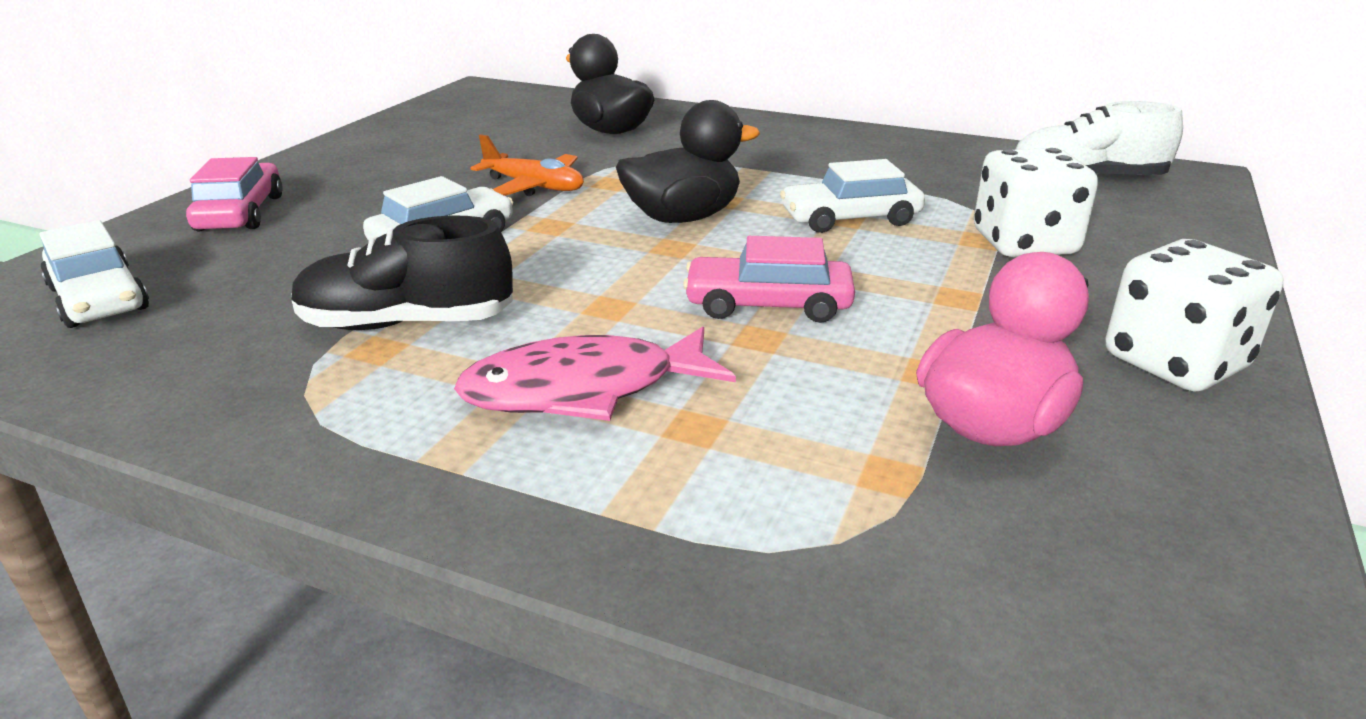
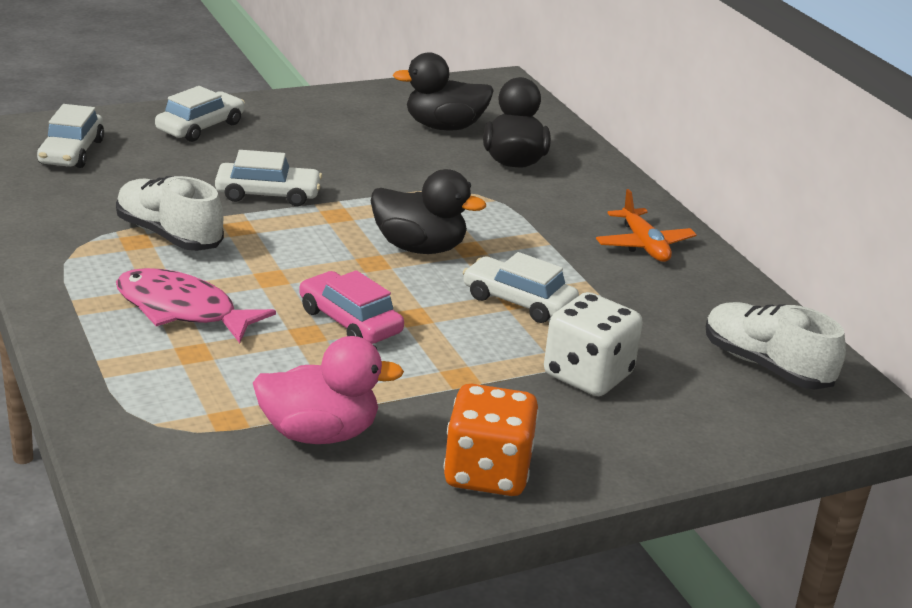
camera: 40 degrees right, 0 degrees up
pink car [186,157,283,231] -> white car [155,86,245,142]
black shoe [291,216,513,330] -> white shoe [116,176,224,251]
orange plane [470,134,584,196] -> orange plane moved to [596,189,697,262]
white dice [1105,239,1283,392] -> orange dice [444,384,539,496]
none -> black duck [393,52,494,130]

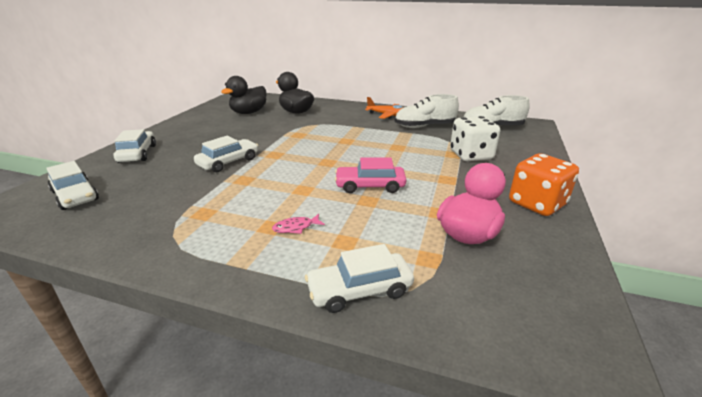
camera: 45 degrees left, 0 degrees up
white shoe [116,176,224,251] -> white shoe moved to [395,94,459,128]
pink fish [116,268,276,343] -> pink fish [272,214,325,234], size x0.44
black duck [371,169,486,254] -> none
white car [463,252,579,323] -> white car moved to [305,244,414,313]

